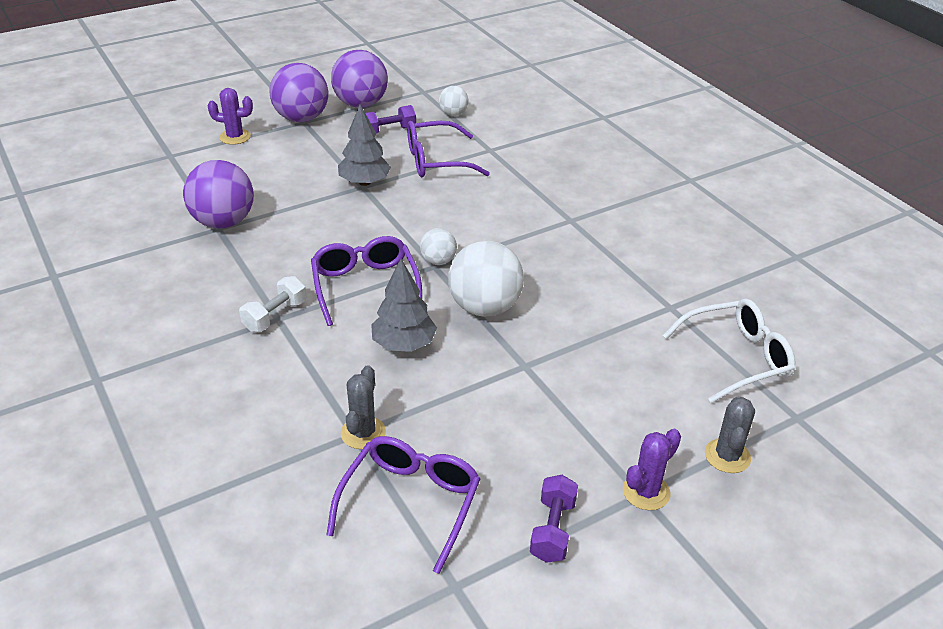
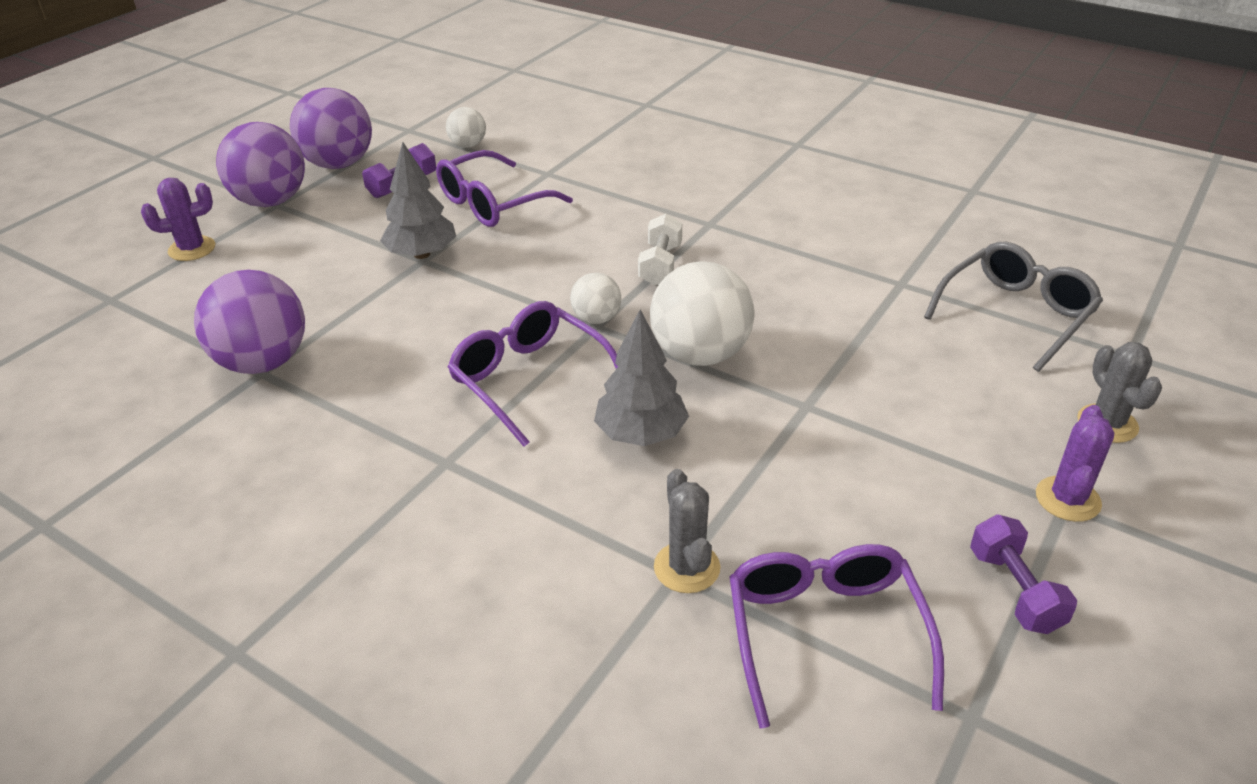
camera: 25 degrees left, 0 degrees up
white dumbbell [239,276,306,332] -> white dumbbell moved to [638,214,682,286]
white glasses [663,299,795,403] -> grey glasses [924,242,1103,372]

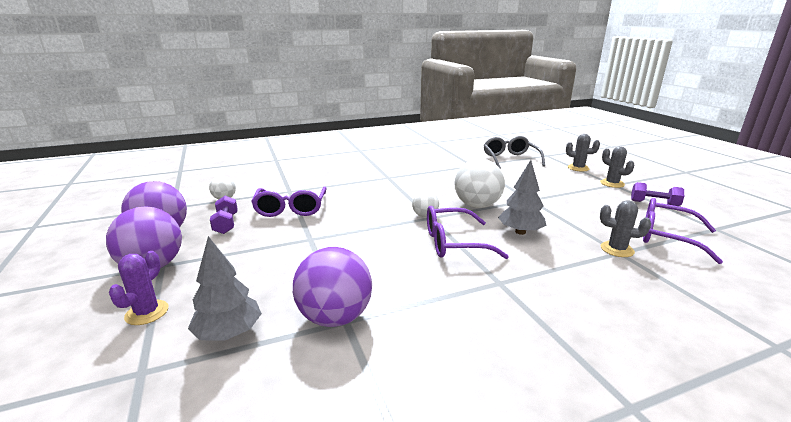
camera: 55 degrees left, 15 degrees down
grey tree [380,142,456,259] -> grey tree moved to [188,236,262,341]
white dumbbell [638,214,682,286] -> none
purple cactus [1036,405,1114,522] -> grey cactus [600,146,634,188]

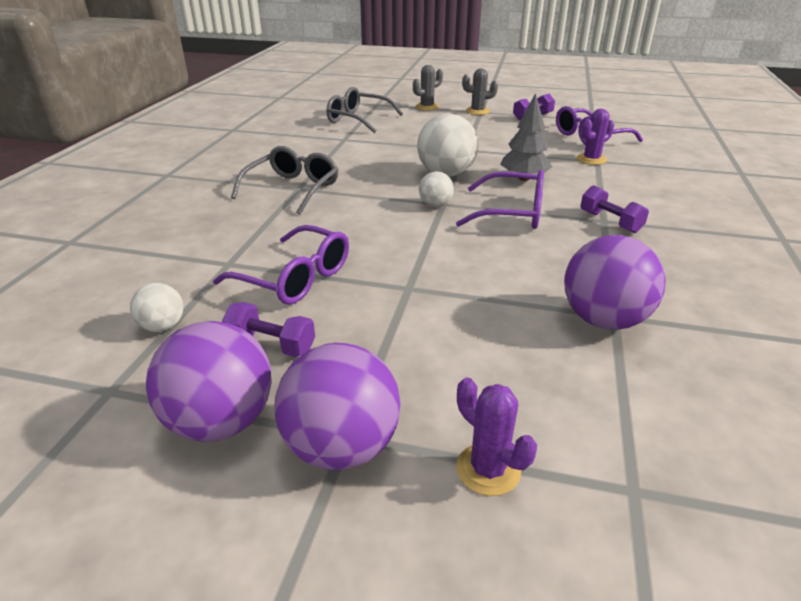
camera: 55 degrees left, 10 degrees up
grey tree [188,236,262,341] -> none
purple glasses [427,206,509,259] -> purple glasses turned 105 degrees counterclockwise [456,170,544,229]
grey cactus [600,200,651,257] -> purple cactus [577,109,614,165]
none -> grey glasses [231,146,339,214]
none -> purple dumbbell [580,185,649,233]

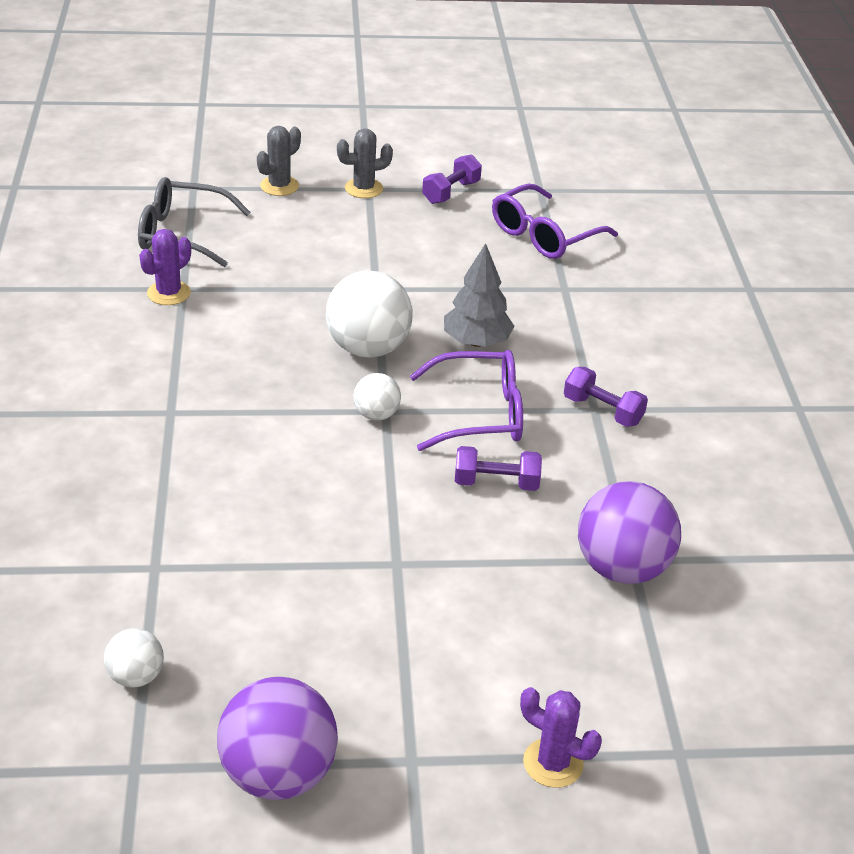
camera: 20 degrees left, 5 degrees up
purple glasses [213,225,349,305] -> none
purple dumbbell [222,302,315,357] -> purple dumbbell moved to [455,446,542,491]
grey glasses [231,146,339,214] -> none
purple ball [274,343,401,470] -> none
purple cactus [577,109,614,165] -> purple cactus moved to [139,229,191,305]

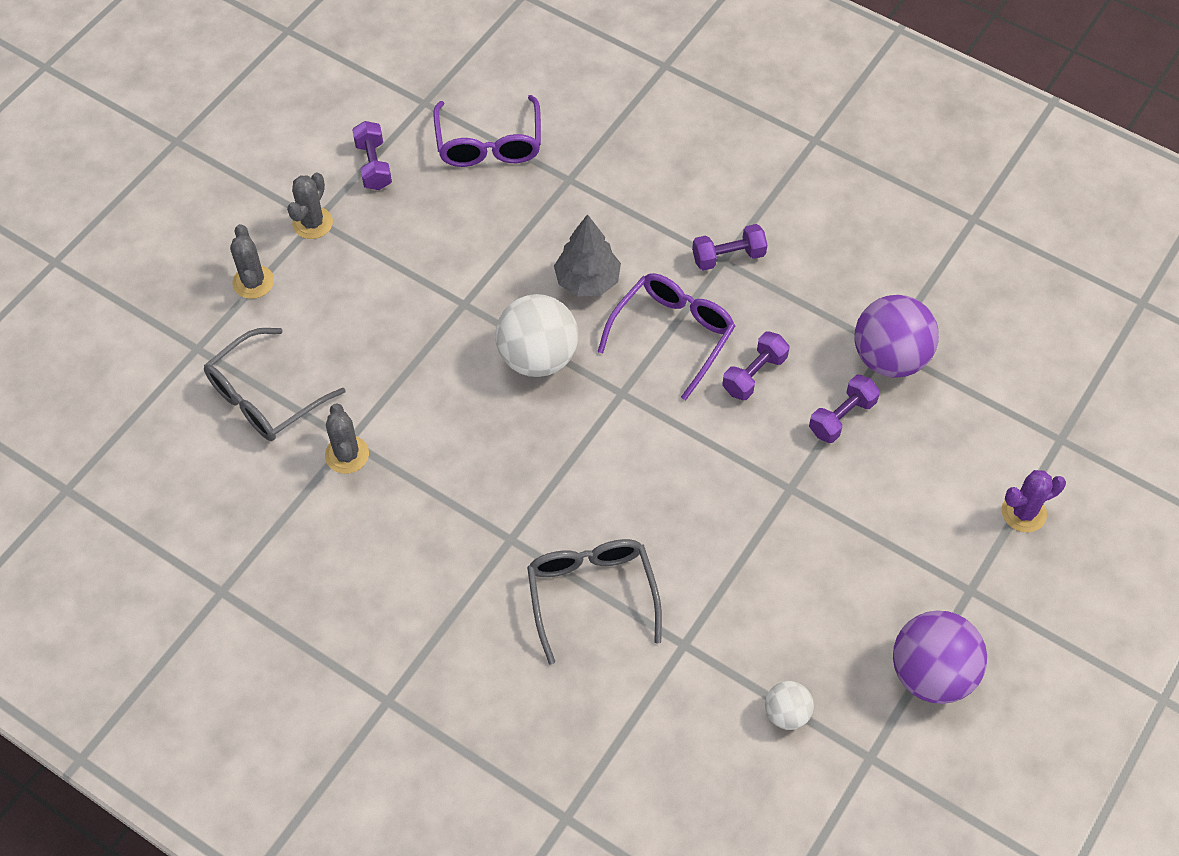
camera: 50 degrees left, 20 degrees up
purple cactus [139,229,191,305] -> grey cactus [325,403,369,474]
white ball [353,373,401,421] -> none
none -> grey glasses [527,539,662,664]
none -> purple dumbbell [809,375,880,443]

